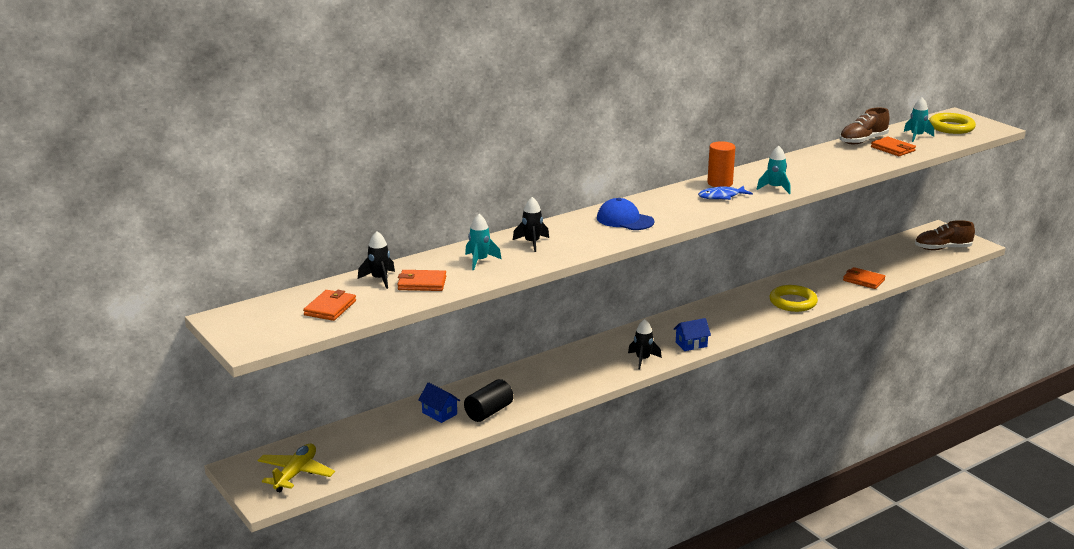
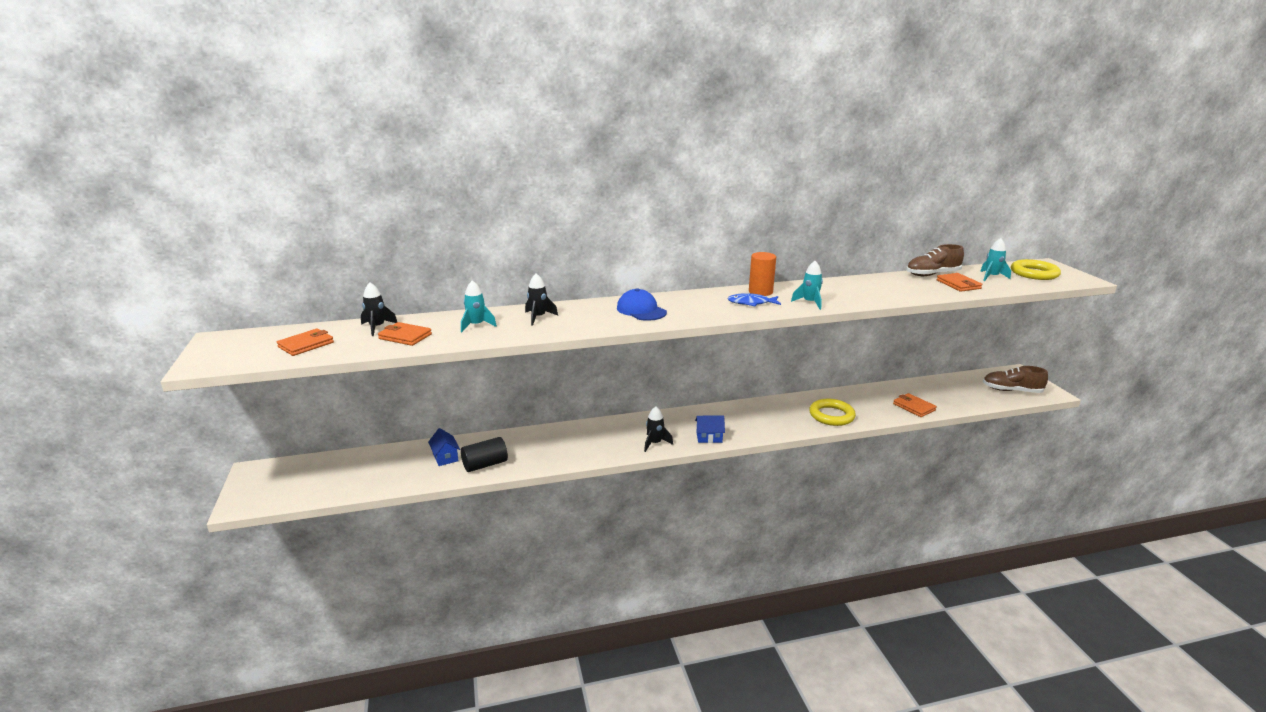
camera: 20 degrees right, 0 degrees up
yellow plane [257,444,335,492] -> none

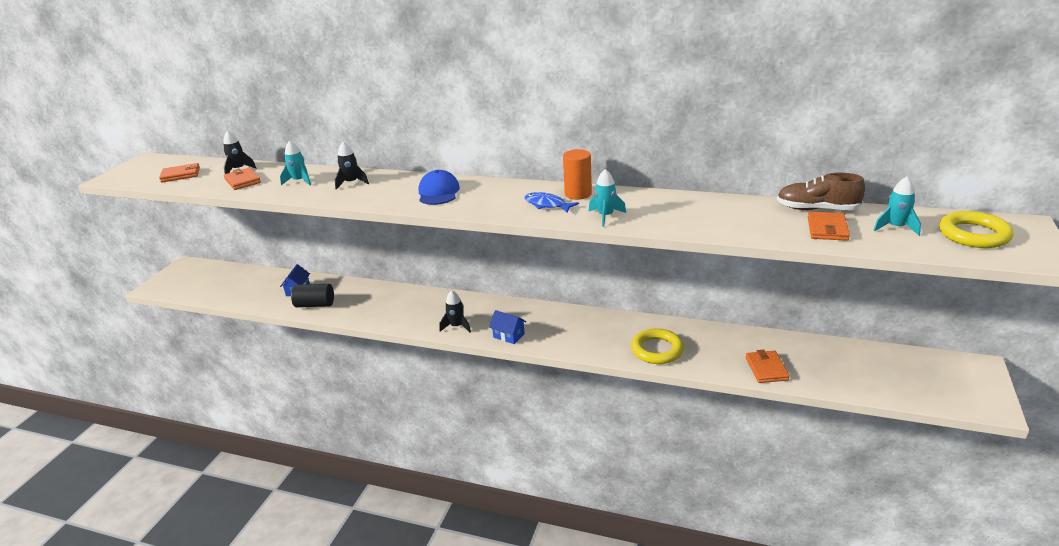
camera: 35 degrees right, 5 degrees up
brown shoe [983,366,1048,393] -> none

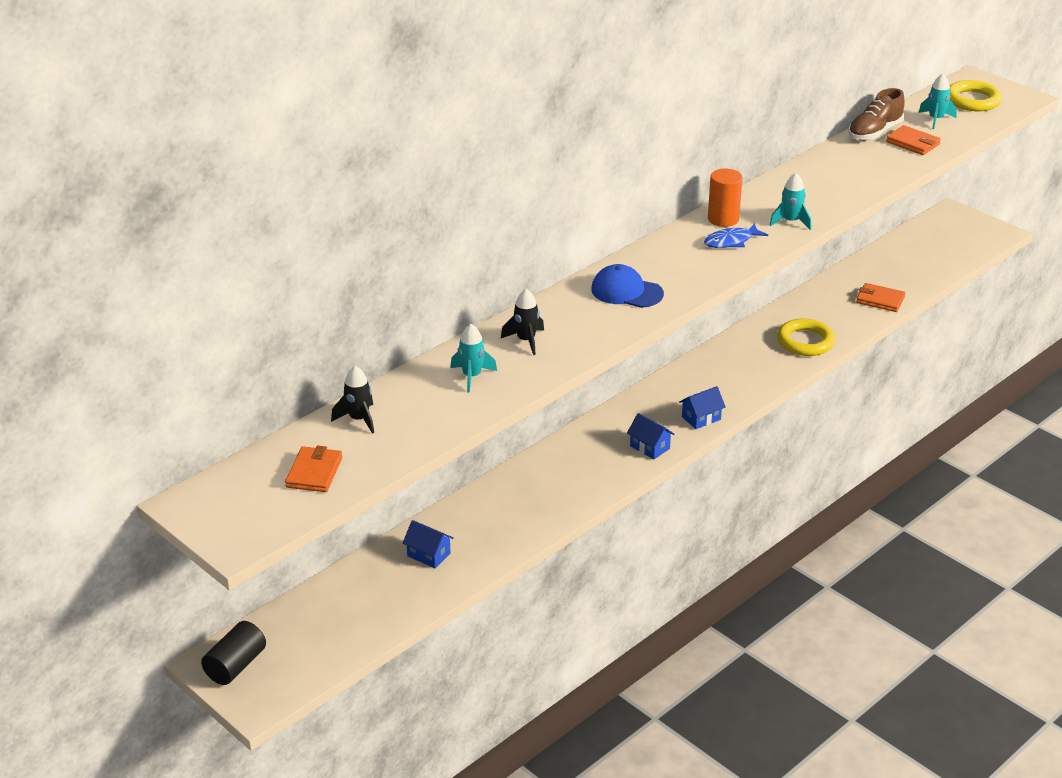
camera: 65 degrees left, 5 degrees up
orange wallet [224,168,261,190] -> none
black cylinder [291,284,334,307] -> black cylinder moved to [201,621,266,685]
black rocket [439,291,471,332] -> blue house [627,413,674,459]

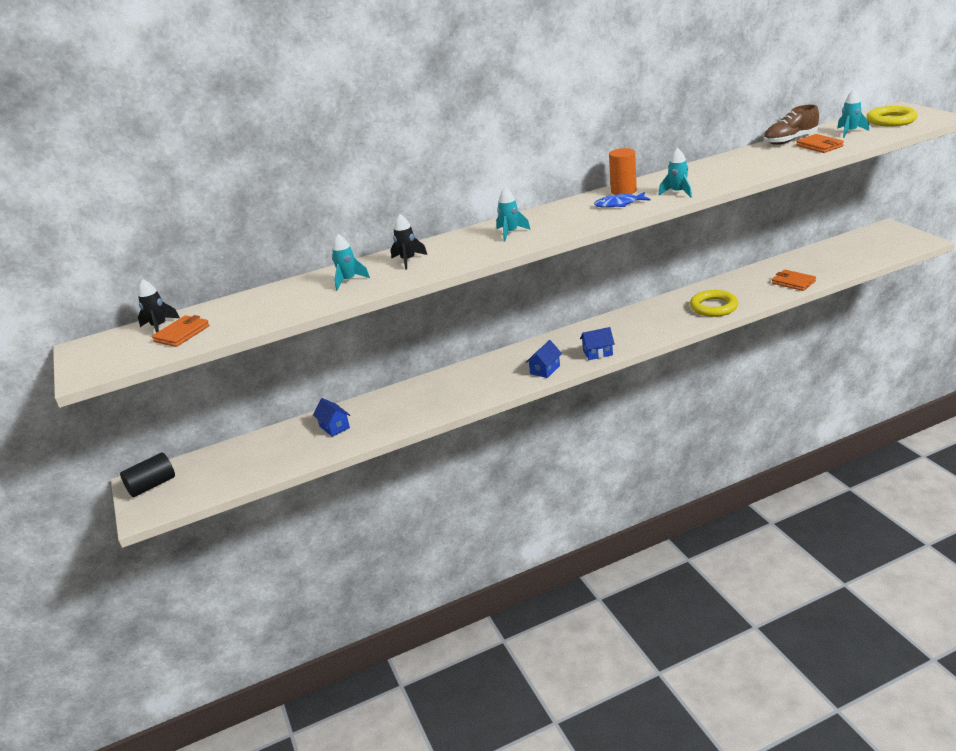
camera: 25 degrees right, 5 degrees down
black rocket [331,366,374,434] -> black rocket moved to [138,279,180,333]
blue cap [591,264,664,308] -> turquoise rocket [496,187,531,242]
blue house [627,413,674,459] -> blue house turned 60 degrees clockwise [526,340,562,378]

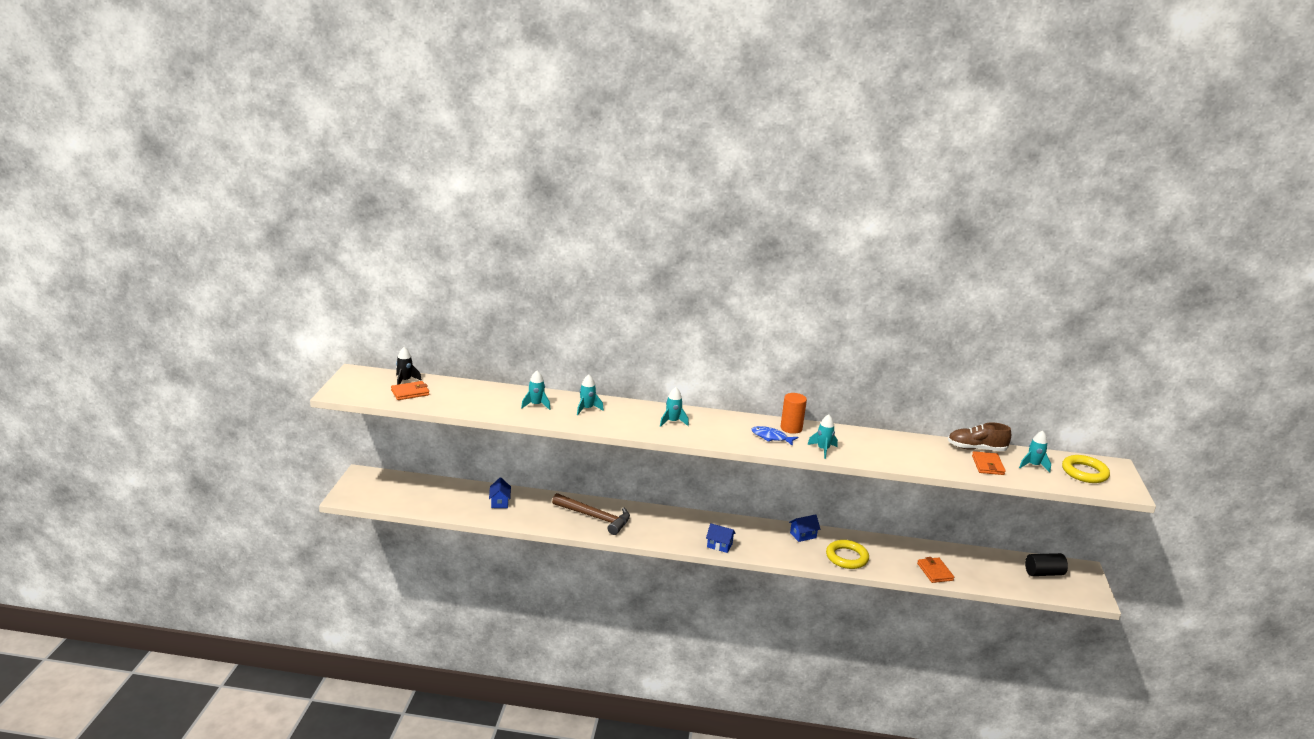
camera: 25 degrees right, 5 degrees down
black cylinder [120,452,175,497] -> black cylinder moved to [1025,553,1068,576]
black rocket [391,214,427,270] -> turquoise rocket [577,374,604,415]
blue house [526,340,562,378] -> blue house moved to [789,514,820,542]
none -> brown hammer [552,493,630,535]

